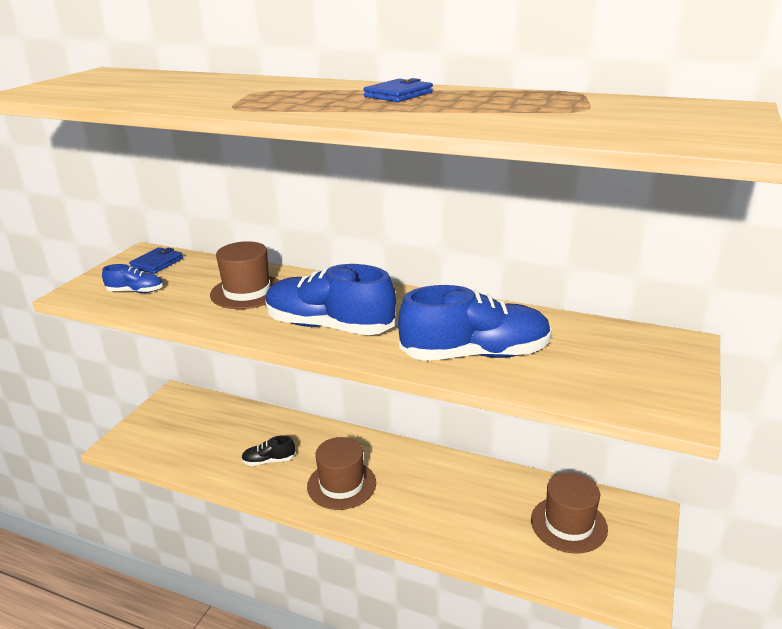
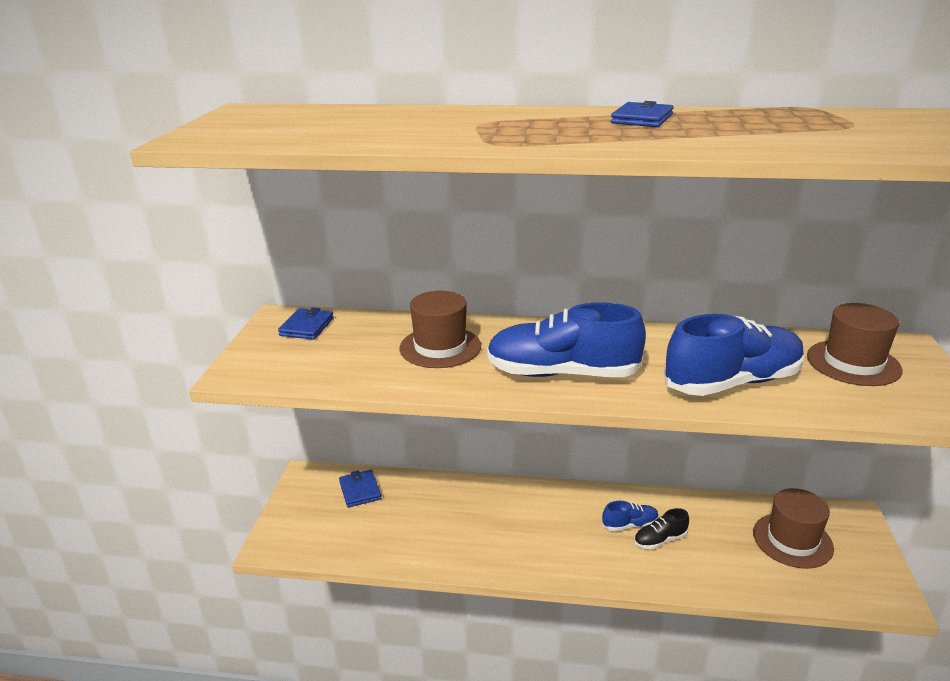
camera: 15 degrees left, 0 degrees up
blue shoe [102,264,163,293] -> blue shoe moved to [602,501,659,531]
black shoe [241,435,296,466] -> black shoe moved to [634,508,689,550]
brown hat [307,437,376,510] -> brown hat moved to [807,303,902,386]
none -> blue wallet [339,470,381,507]

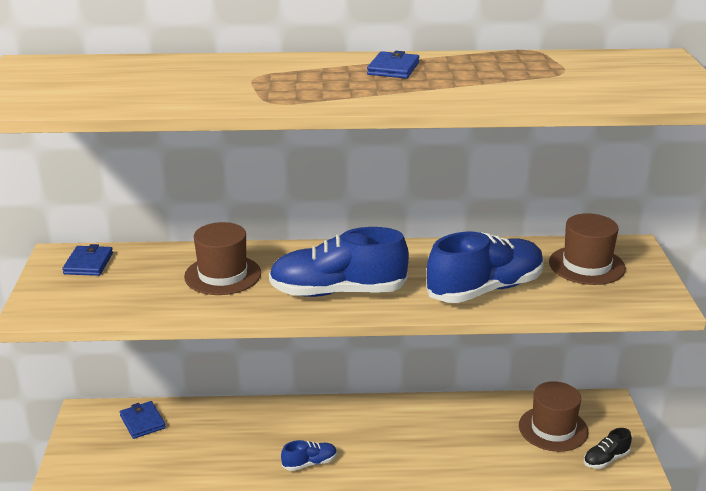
camera: 10 degrees left, 0 degrees up
blue shoe [602,501,659,531] -> blue shoe moved to [281,440,337,471]
black shoe [634,508,689,550] -> black shoe moved to [584,428,632,469]

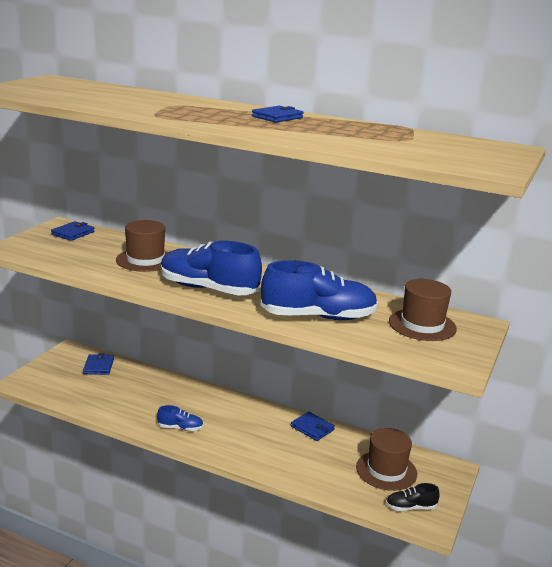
camera: 25 degrees right, 5 degrees down
none -> blue wallet [291,411,335,441]

